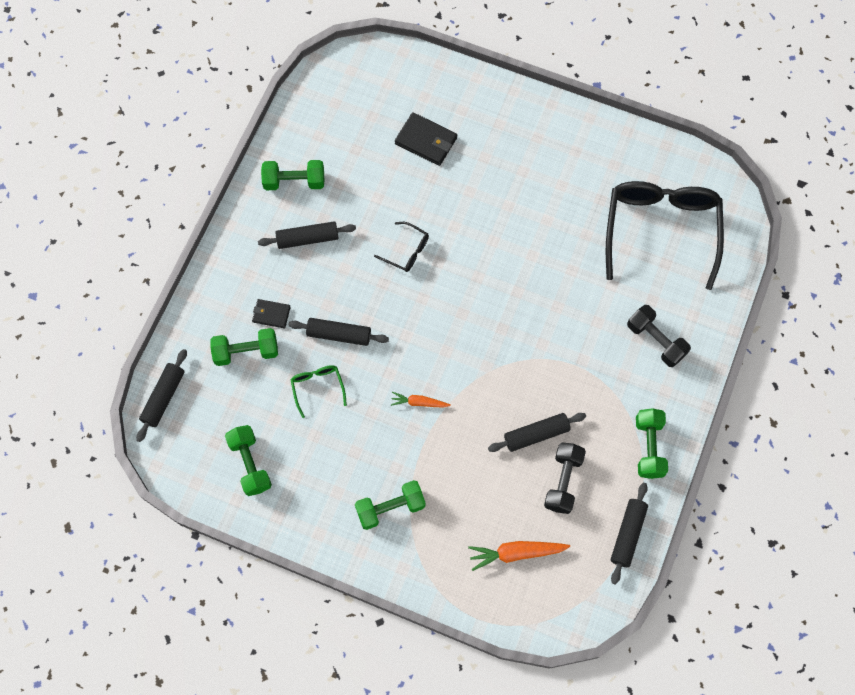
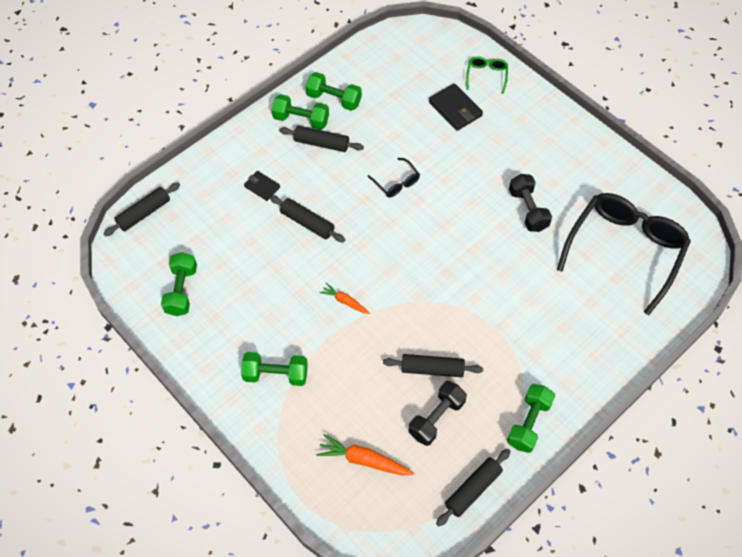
camera: 25 degrees right, 10 degrees down
green dumbbell [210,328,278,366] -> green dumbbell moved to [272,94,329,130]
green glasses [291,365,347,418] -> green glasses moved to [466,57,508,94]
black dumbbell [627,305,691,367] -> black dumbbell moved to [509,174,552,232]

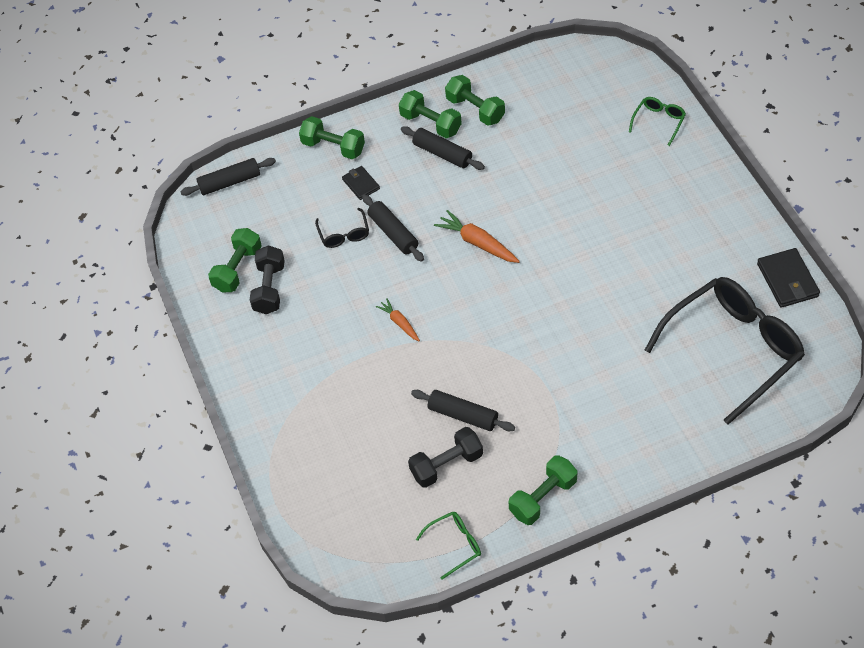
camera: 25 degrees right, 5 degrees down
green dumbbell [241,352,308,386] -> green dumbbell moved to [299,116,365,159]
orange carrot [316,434,414,476] -> orange carrot moved to [434,210,520,263]
black glasses [367,158,420,197] -> black glasses moved to [315,208,369,248]
black wallet [429,83,483,131] -> black wallet moved to [757,248,820,308]
black rolling pin [436,449,511,526] -> green glasses [416,512,481,580]
black dumbbell [509,174,552,232] -> black dumbbell moved to [250,245,285,314]

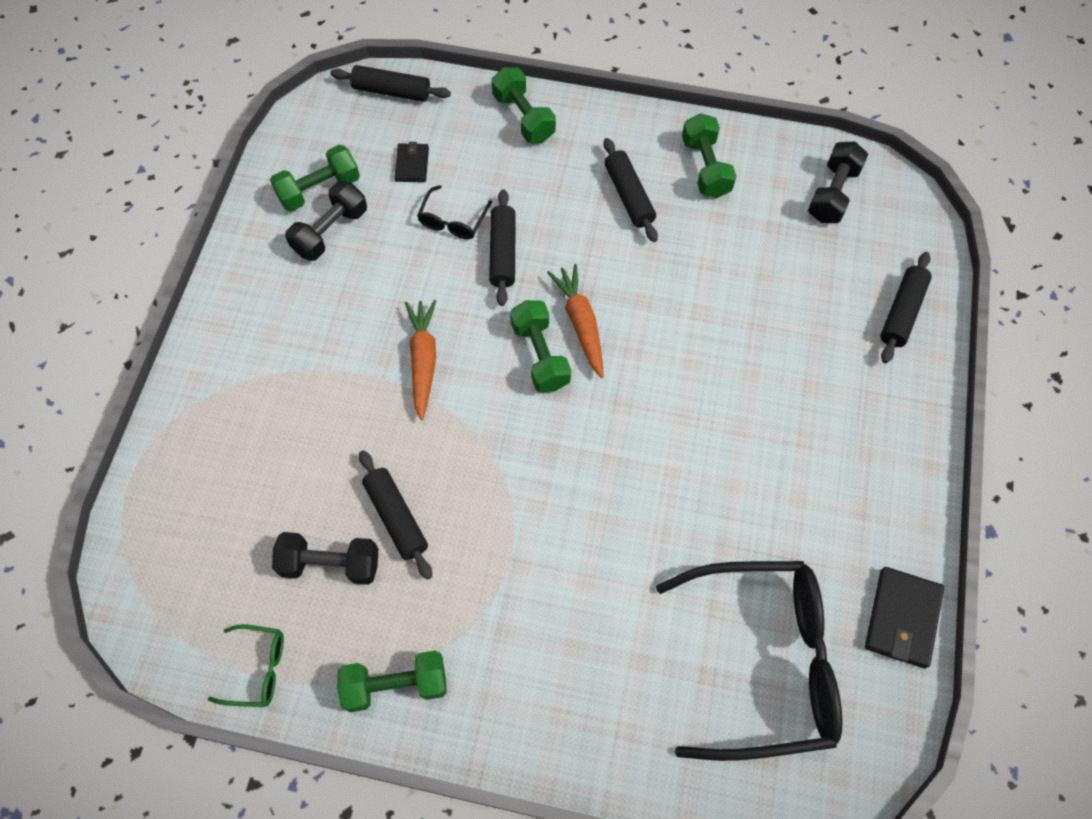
camera: 30 degrees right, 10 degrees up
black wallet [342,166,380,200] -> black wallet moved to [394,142,429,182]
orange carrot [376,298,420,341] -> orange carrot [405,300,436,420], size x1.62
green dumbbell [399,90,462,138] -> green dumbbell moved to [510,300,571,392]
green glasses [629,97,686,146] -> black rolling pin [880,252,932,363]
none -> black dumbbell [808,142,868,223]

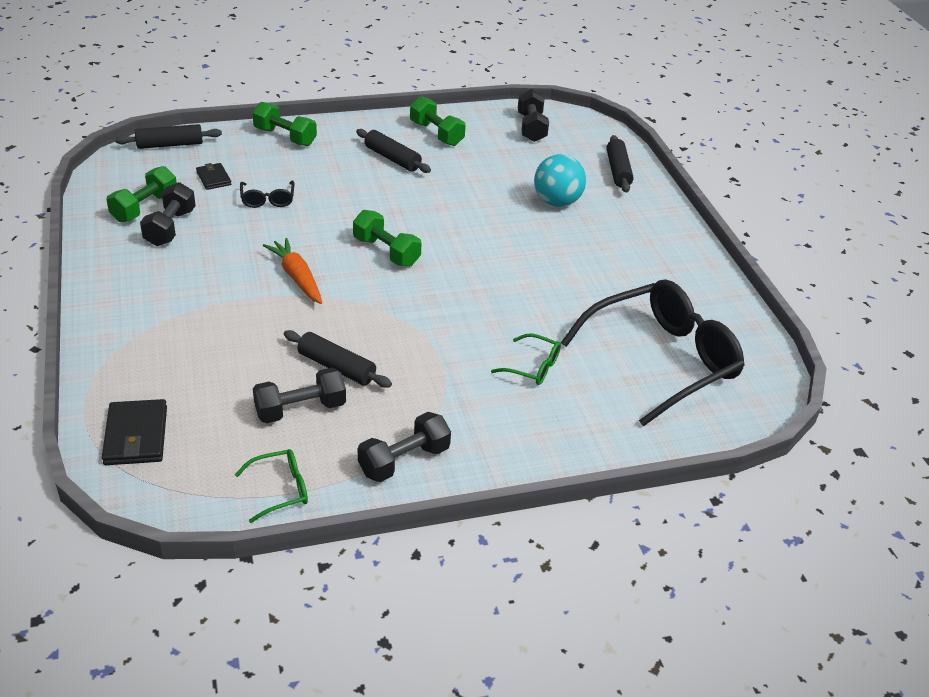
camera: 30 degrees left, 25 degrees down
green dumbbell [337,651,447,712] -> black dumbbell [358,412,451,482]
black rolling pin [489,189,516,306] -> none
orange carrot [547,264,604,378] -> none
black wallet [865,567,944,669] -> black wallet moved to [102,399,167,465]
none -> green glasses [491,333,561,385]
none -> turquoise ball [534,154,586,207]

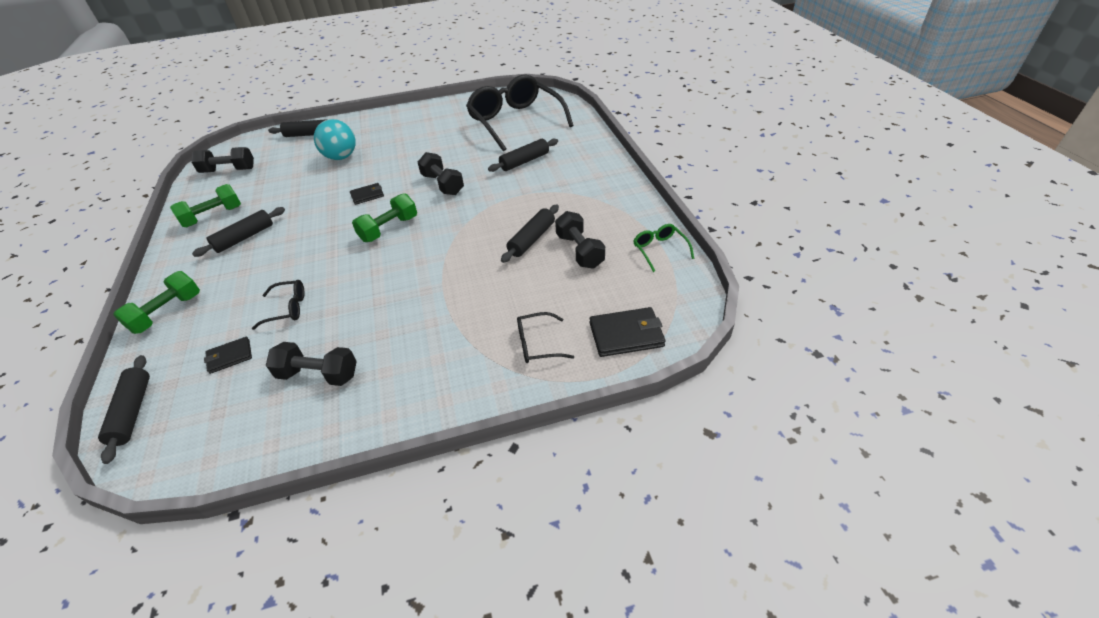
camera: 85 degrees left, 5 degrees up
green dumbbell [106,166,177,222] -> none
orange carrot [262,238,322,304] -> none
black dumbbell [358,412,451,482] -> black dumbbell moved to [418,152,464,195]
green glasses [491,333,561,385] -> black rolling pin [488,139,558,172]
none -> black wallet [350,183,384,205]
none -> black glasses [517,312,574,363]

